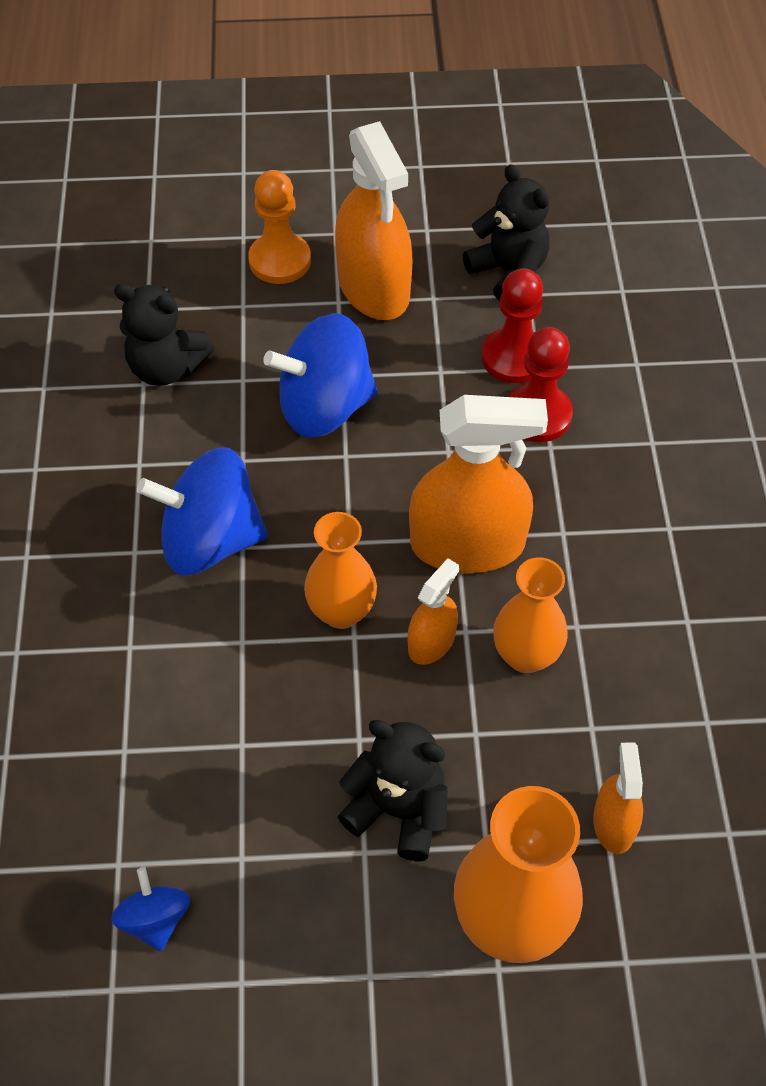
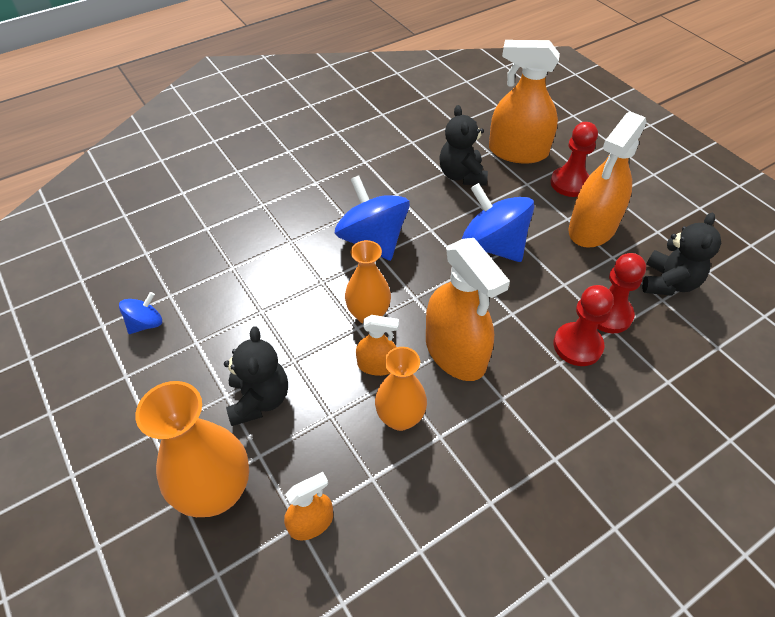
camera: 60 degrees right, 5 degrees down
orange pawn [248,170,311,284] -> red pawn [551,122,598,197]
none -> orange spray bottle [489,40,560,164]

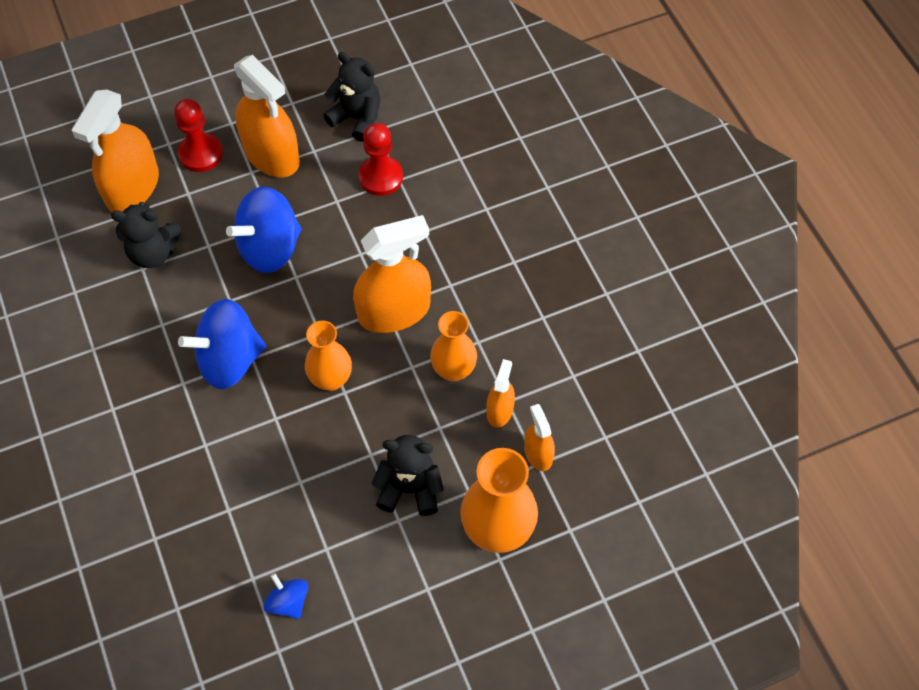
camera: 80 degrees left, 10 degrees up
orange spray bottle [356,315,399,376] -> orange spray bottle moved to [486,359,515,428]
red pawn [554,285,614,366] -> none

